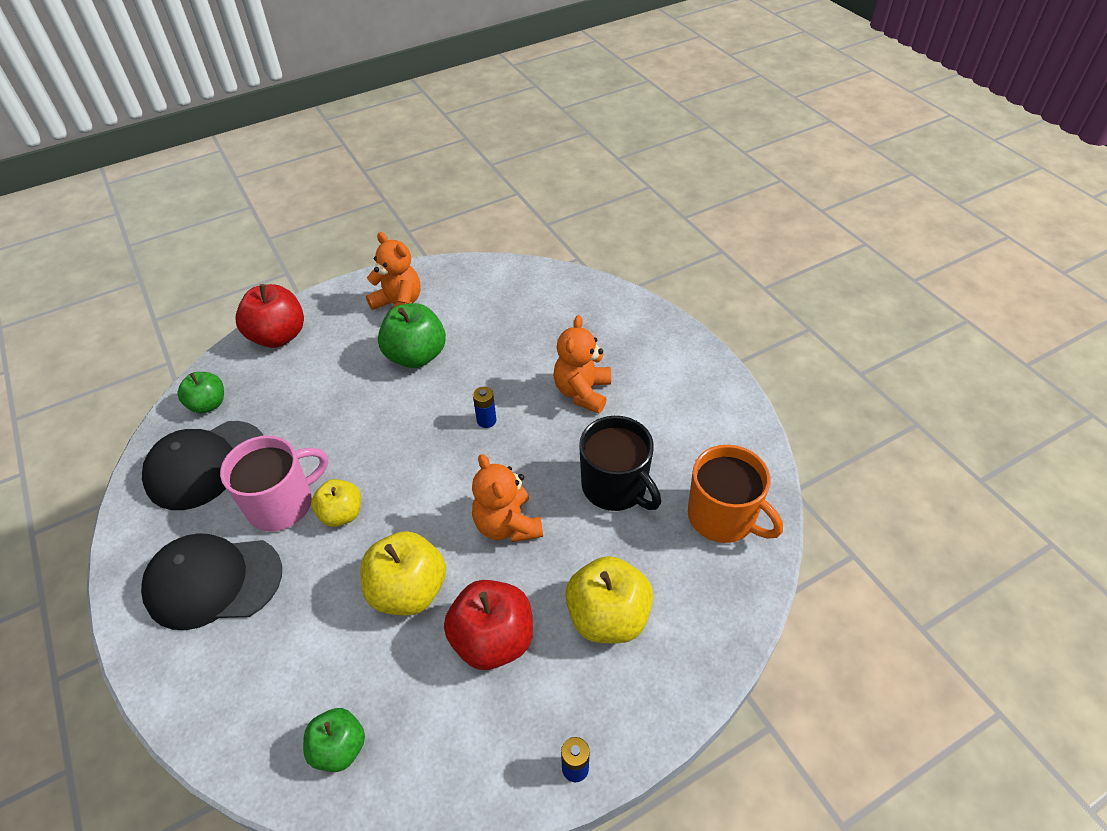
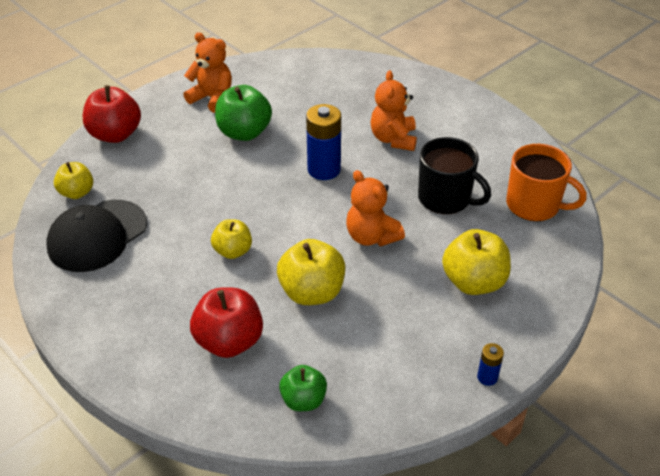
camera: 15 degrees left, 5 degrees down
black cap [141,533,282,630] -> none
green apple [177,372,224,414] -> yellow apple [54,162,93,199]
pink mug [220,436,328,531] -> none
red apple [444,580,533,670] -> red apple moved to [190,287,263,358]
blue battery [473,387,496,428] -> blue battery [306,104,341,180], size x2.02

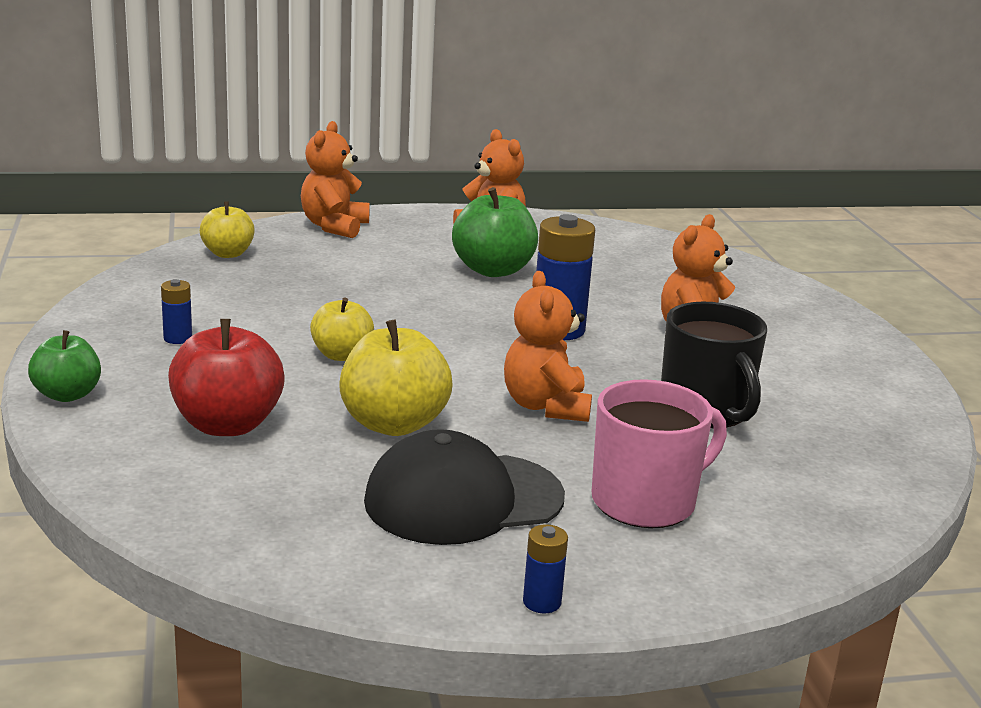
camera: 30 degrees right, 20 degrees down
black cap [47,200,147,272] -> black cap moved to [364,429,565,545]
red apple [83,85,141,143] -> orange teddy bear [301,121,370,238]
green apple [279,365,327,411] -> green apple moved to [28,330,101,402]
yellow apple [442,229,511,295] -> pink mug [592,379,727,528]
orange mug [506,144,587,221] -> none
none -> blue battery [161,279,192,344]

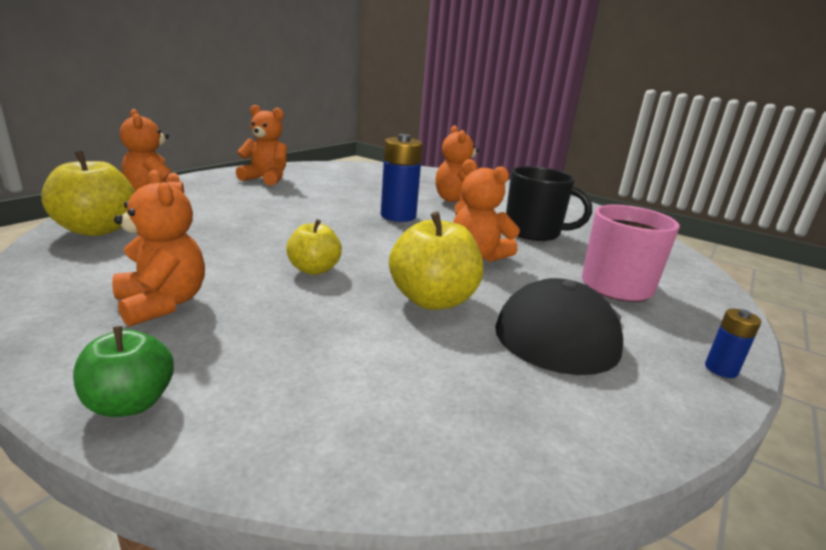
camera: 45 degrees left, 0 degrees up
blue battery [161,279,192,344] -> orange teddy bear [112,170,205,327]
red apple [168,319,285,436] -> none
yellow apple [200,202,255,258] -> yellow apple [41,151,135,236], size x1.59
green apple [452,187,538,277] -> none

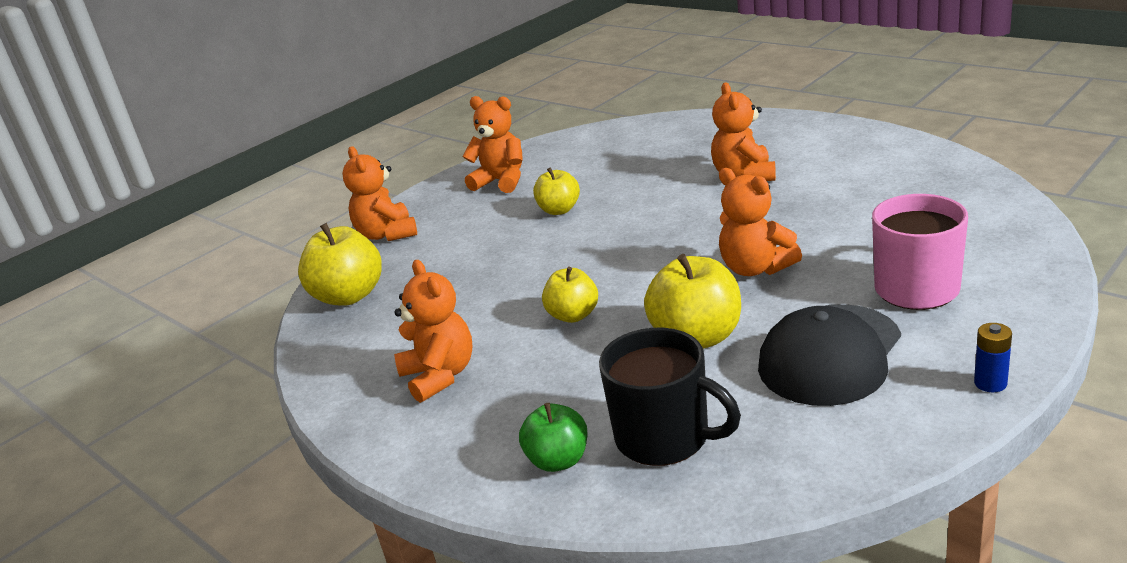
camera: 15 degrees right, 5 degrees up
green apple [73,326,174,417] -> green apple moved to [519,403,587,472]
blue battery [381,134,423,222] -> none
black mug [506,166,592,241] -> black mug moved to [599,328,741,466]
none -> yellow apple [533,167,580,215]

